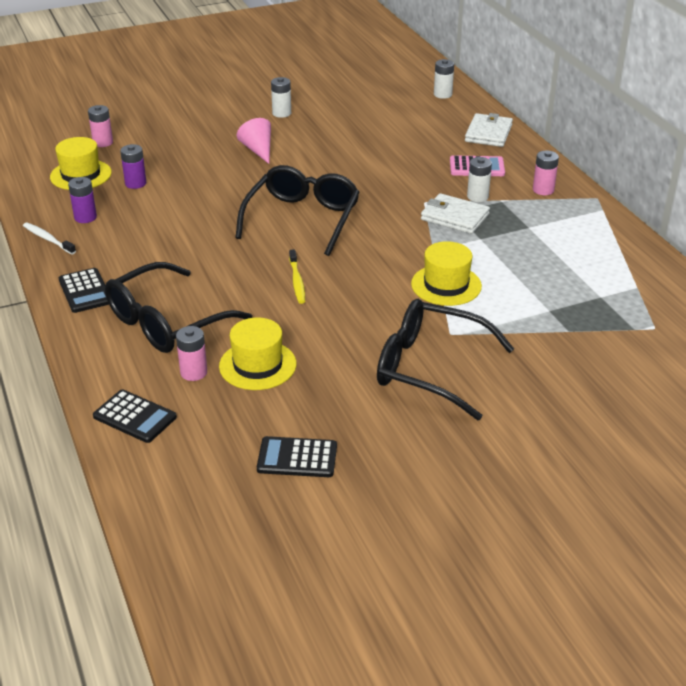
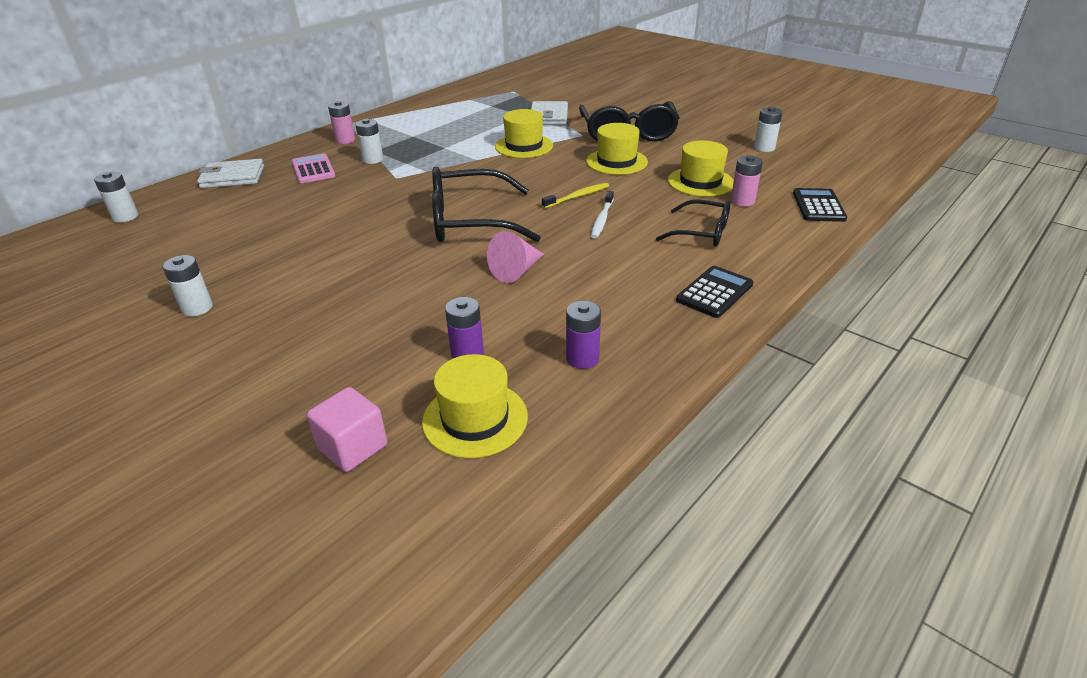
camera: 115 degrees left, 0 degrees up
white toothbrush [23,223,76,254] -> white toothbrush moved to [591,191,614,239]
pink battery [88,105,113,147] -> pink cube [307,387,387,472]
black glasses [105,262,252,353] -> black glasses [656,200,730,247], size x0.59
pink cone [237,118,271,164] -> pink cone moved to [487,231,544,283]
black calculator [257,436,337,477] -> white battery [754,107,783,152]
white wallet [421,193,490,234] -> white wallet moved to [531,101,568,125]
none -> yellow hat [586,123,648,175]

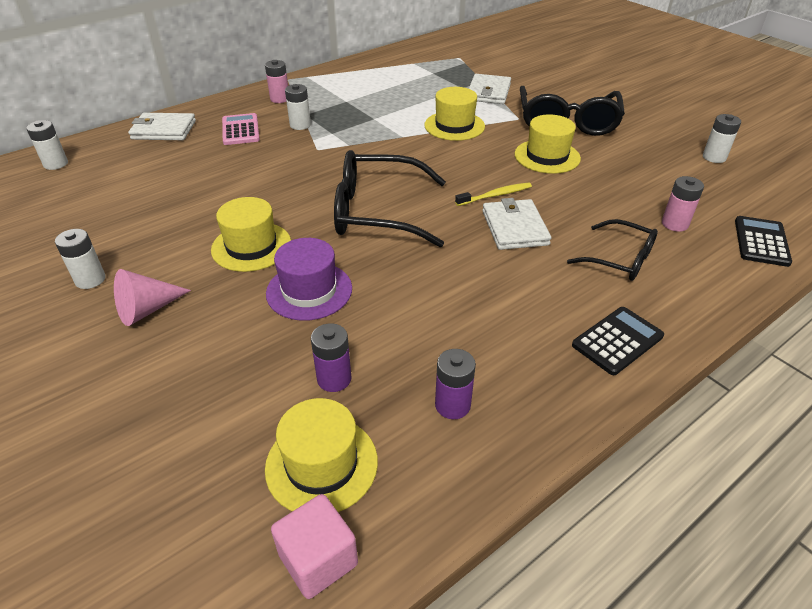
camera: 10 degrees right, 5 degrees up
pink cube [307,387,387,472] -> pink cube moved to [271,494,358,599]
pink cone [487,231,544,283] -> pink cone moved to [114,269,191,326]
white toothbrush [591,191,614,239] -> white wallet [482,198,551,250]
yellow hat [668,140,734,197] -> yellow hat moved to [211,197,291,272]
none -> purple hat [266,238,352,321]

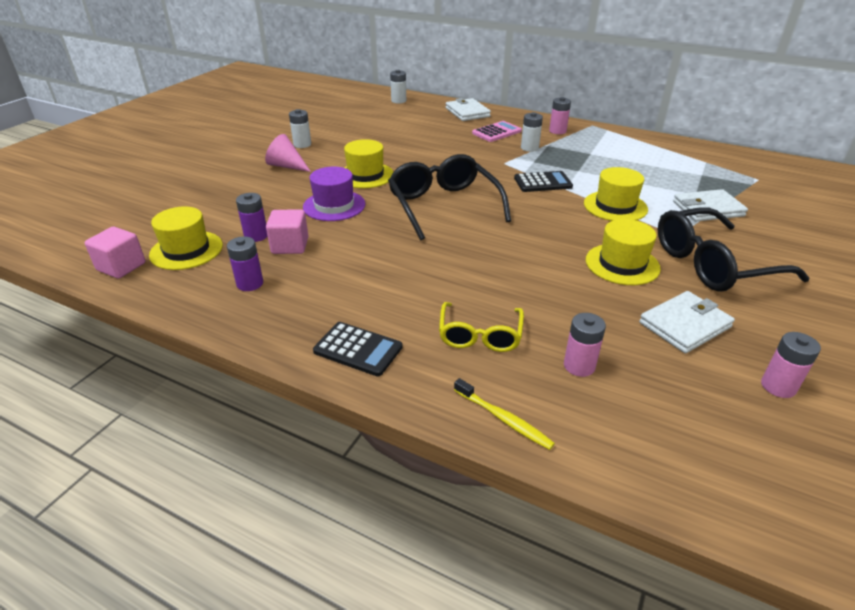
camera: 65 degrees right, 5 degrees down
yellow toothbrush [455,182,532,206] -> yellow toothbrush moved to [454,378,555,450]
white wallet [482,198,551,250] -> white wallet moved to [639,291,735,353]
black glasses [567,219,658,281] -> yellow glasses [439,302,524,352]
white battery [703,114,741,163] -> pink battery [761,332,821,398]
black calculator [735,216,792,267] -> black calculator moved to [514,171,573,192]
none -> pink cube [266,210,308,254]

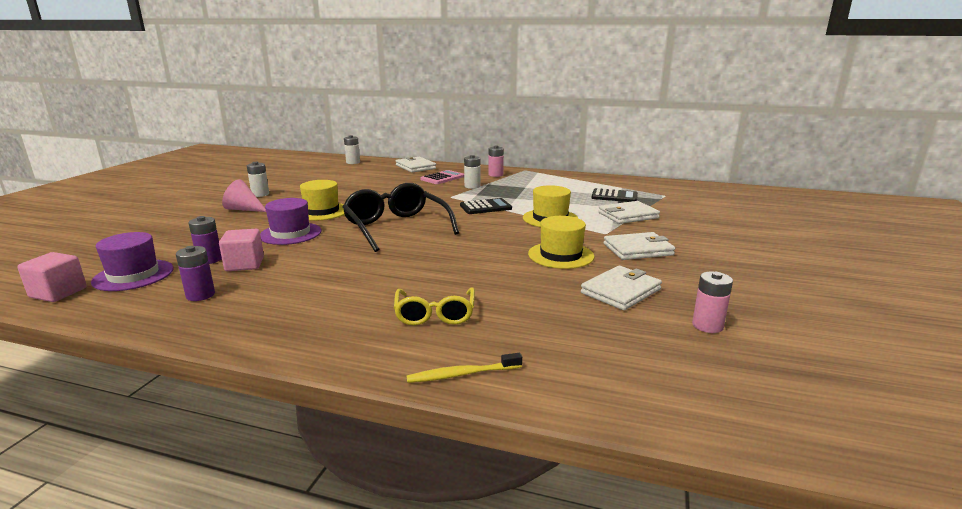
camera: 10 degrees left, 15 degrees down
yellow hat [149,206,223,270] -> purple hat [91,232,173,291]
black calculator [313,322,403,377] -> black calculator moved to [592,188,638,202]
yellow toothbrush [454,378,555,450] -> yellow toothbrush turned 135 degrees clockwise [407,353,522,383]
pink battery [564,313,606,377] -> none
black glasses [658,208,809,292] -> white wallet [604,232,675,260]

